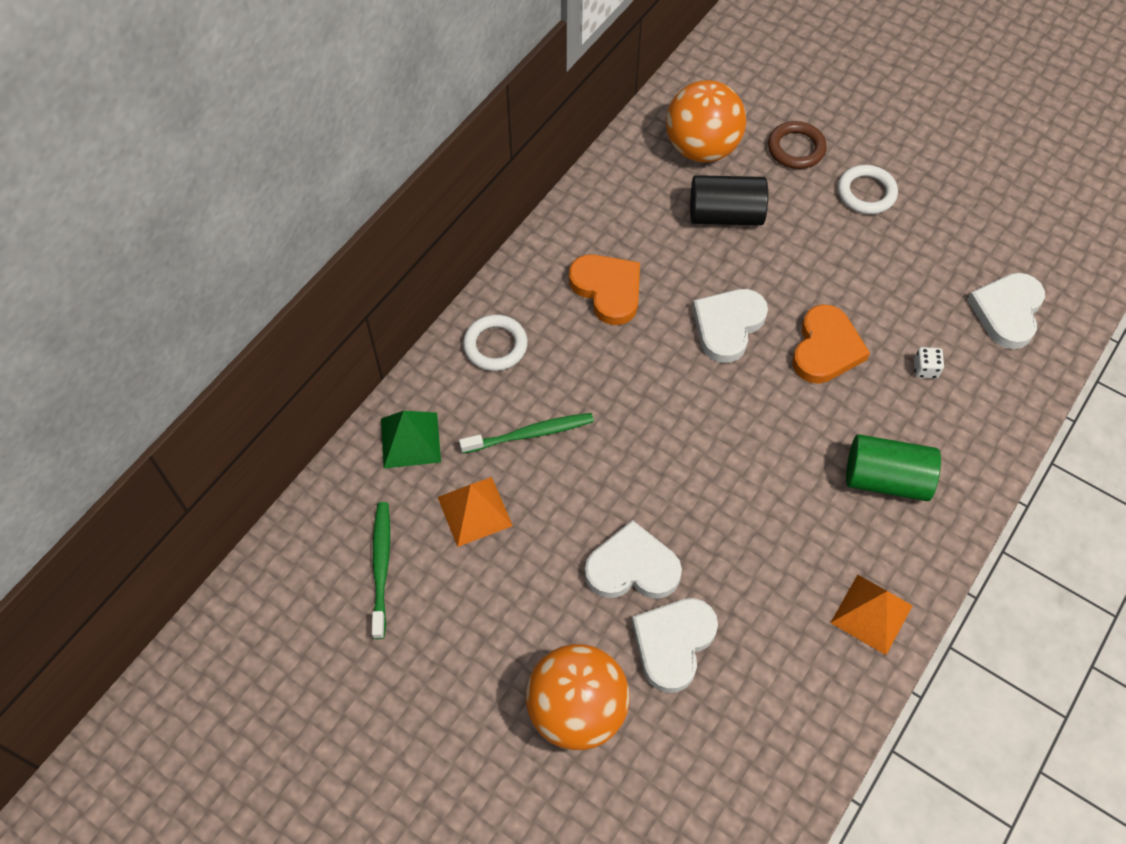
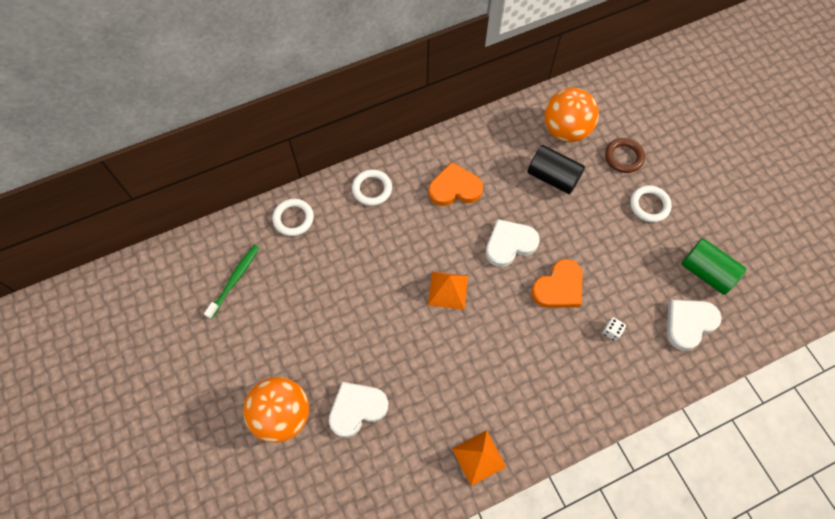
camera: 30 degrees right, 5 degrees up
green pyramid [381,411,441,469] -> white ring [272,199,314,236]
orange pyramid [438,477,513,547] -> orange pyramid moved to [428,272,468,310]
green toothbrush [459,413,594,454] -> none
orange heart [569,254,640,325] -> orange heart turned 90 degrees counterclockwise [429,162,483,206]
white heart [585,520,682,599] -> none
green cylinder [846,434,941,501] -> green cylinder moved to [681,238,746,295]

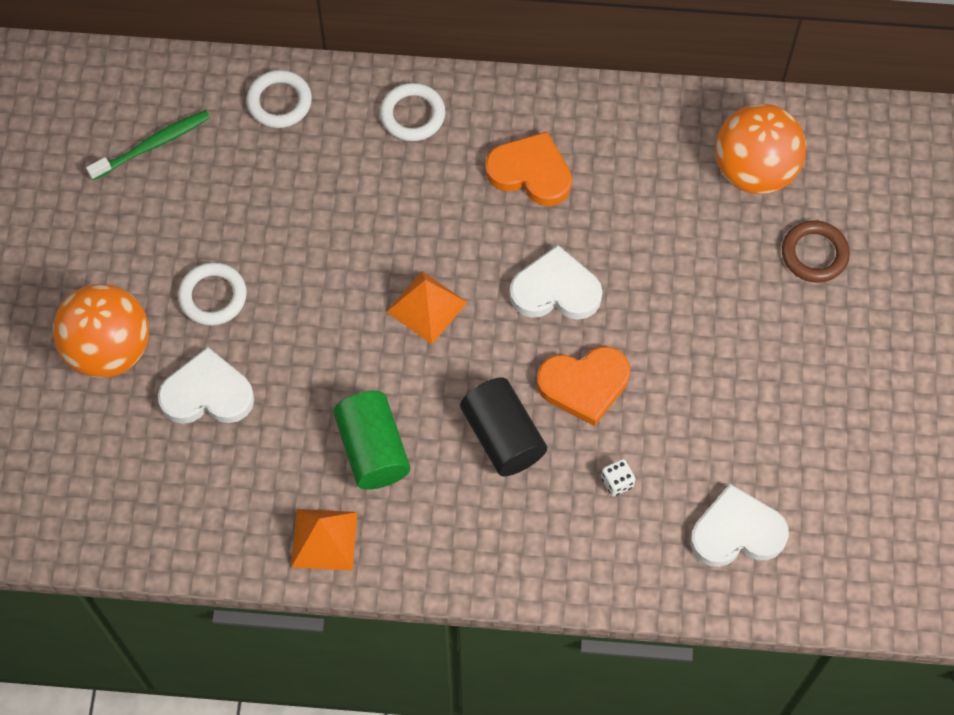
camera: 30 degrees right, 0 degrees up
black cylinder [528,145,585,194] -> black cylinder moved to [460,377,547,476]
white ring [630,185,672,222] -> white ring moved to [178,262,247,326]
green cylinder [681,238,746,295] -> green cylinder moved to [333,391,410,490]

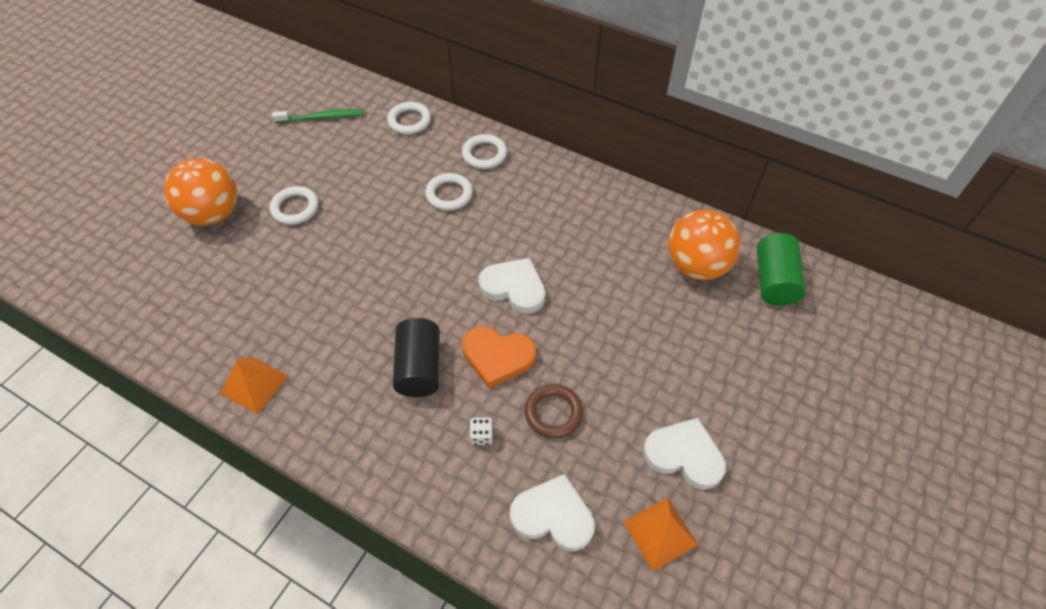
camera: 25 degrees right, 10 degrees down
white heart [158,347,254,424] -> white heart moved to [643,418,726,490]
green cylinder [333,391,410,490] -> green cylinder moved to [757,233,806,306]
orange pyramid [387,271,467,344] -> orange pyramid moved to [623,497,698,571]
orange heart [485,132,572,206] -> none
brown ring [782,220,850,282] -> brown ring moved to [525,384,583,438]
none -> white ring [425,173,473,211]

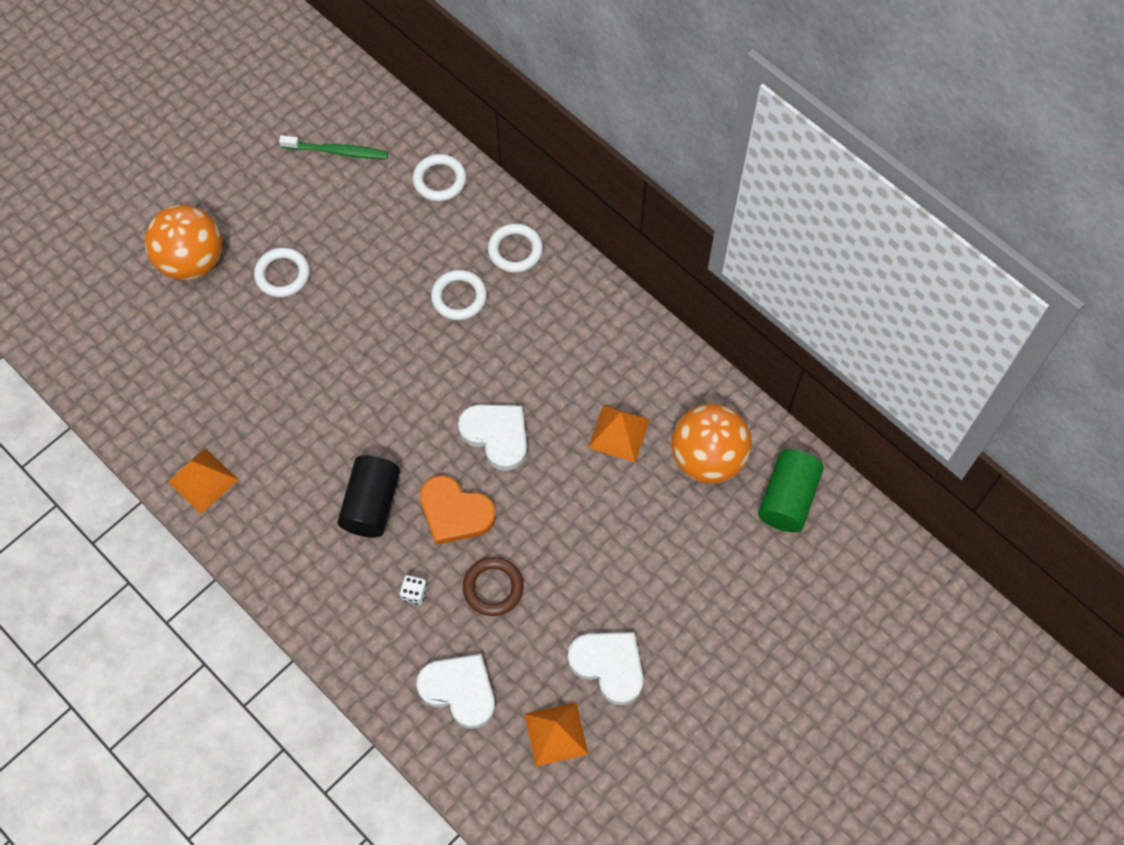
camera: 15 degrees right, 10 degrees up
none -> orange pyramid [588,405,650,462]

